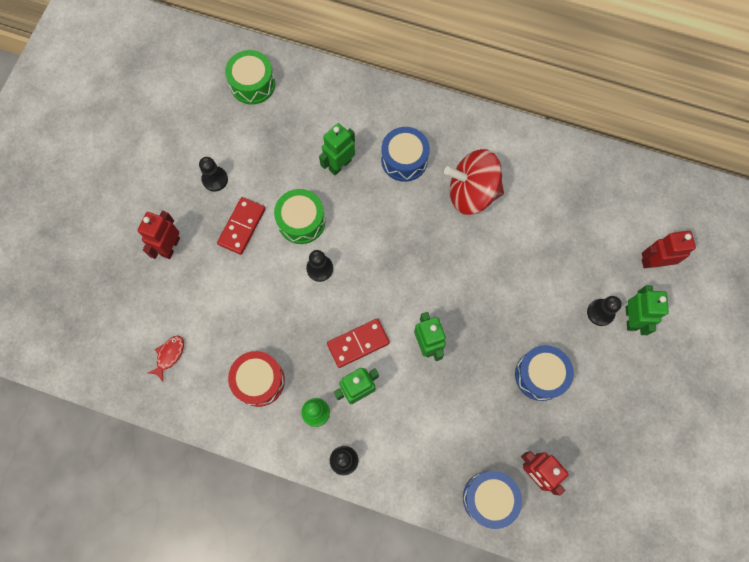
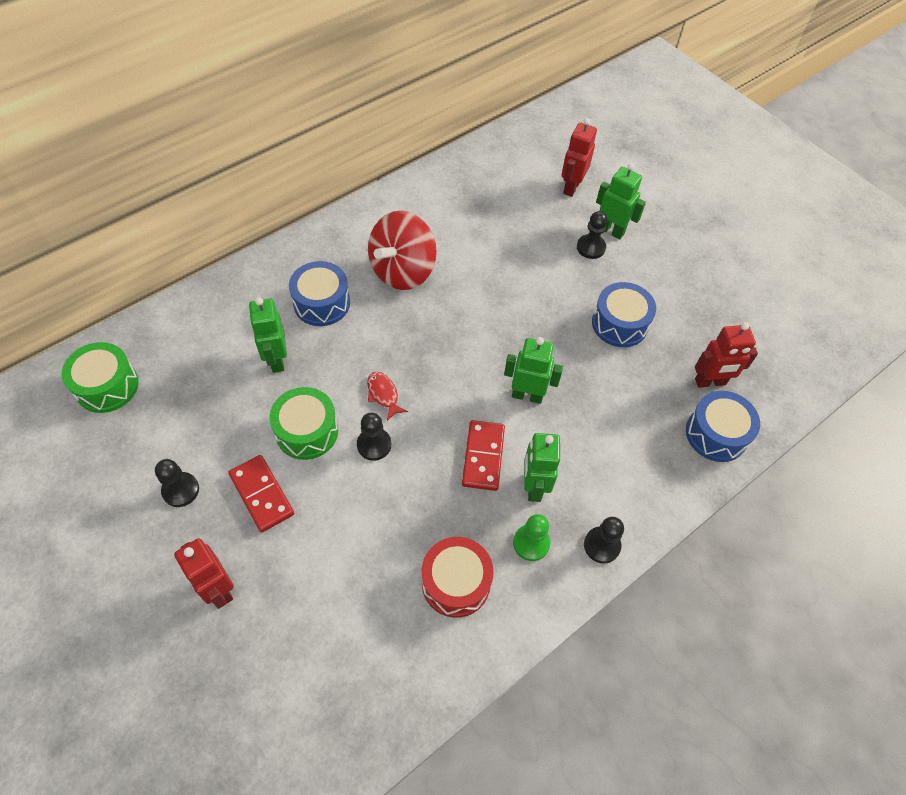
camera: 60 degrees left, 15 degrees down
red fish [148,336,184,382] -> red fish moved to [367,372,408,421]

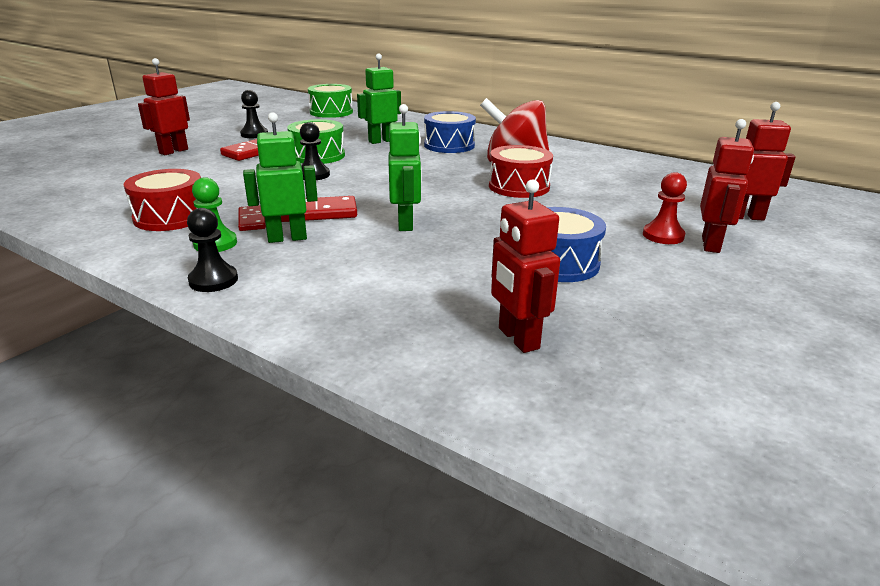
camera: 75 degrees right, 30 degrees down
red fish [367,372,408,421] -> none
black pawn [577,211,608,259] -> red pawn [643,172,687,244]
green robot [596,163,646,239] -> red robot [700,119,754,253]
blue drum [686,391,760,462] -> none
none -> red domino [238,205,266,231]
none -> red drum [489,145,553,198]

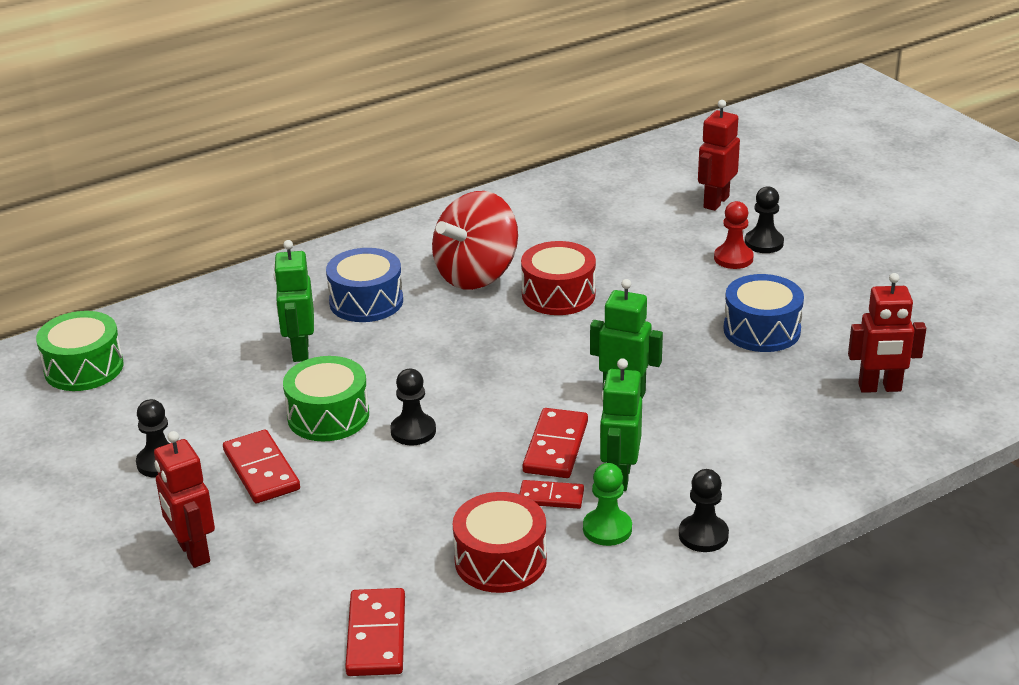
camera: 65 degrees left, 5 degrees up
red robot [700,119,754,253] -> black pawn [745,186,784,253]
none -> red domino [345,588,405,676]

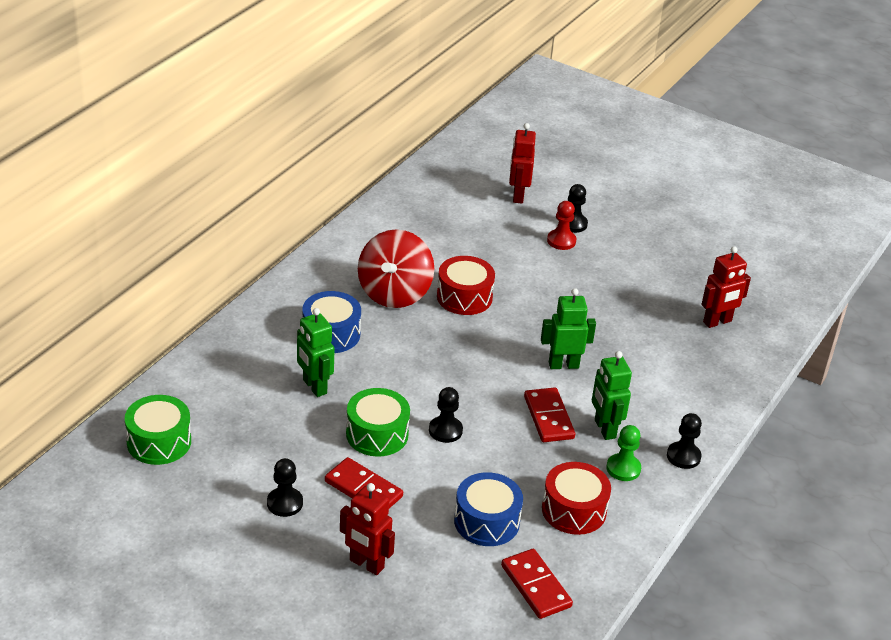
camera: 30 degrees left, 5 degrees up
red domino [519,480,584,509] -> none
blue drum [723,274,804,352] -> blue drum moved to [454,472,523,546]

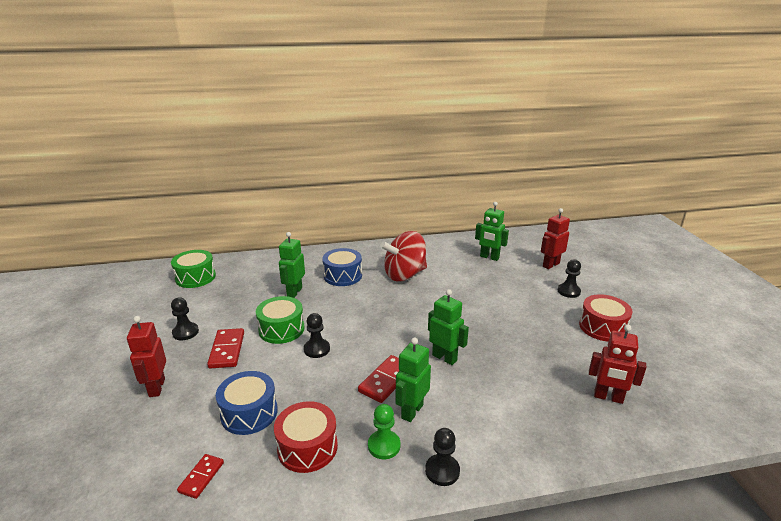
camera: 50 degrees right, 10 degrees down
red drum [437,256,495,315] -> red drum moved to [579,294,632,342]
red domino [501,549,573,619] -> red domino [177,454,224,499], size x0.63
red pawn [547,201,577,250] -> none
none -> green robot [475,202,509,261]

